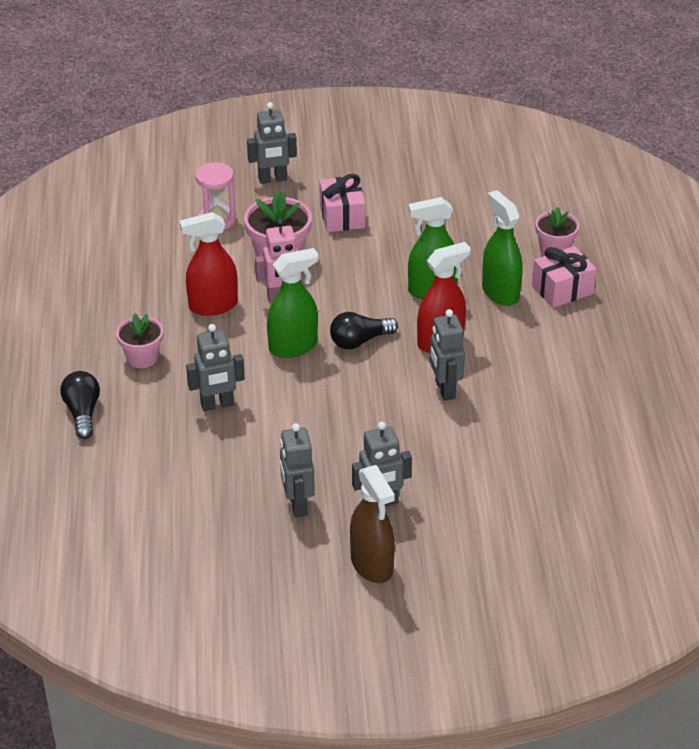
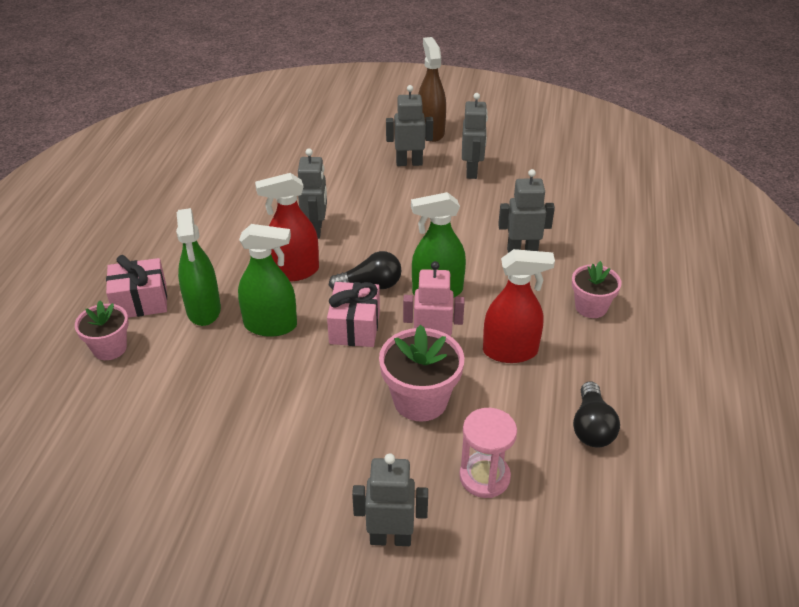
camera: 165 degrees left, 0 degrees up
black light bulb [60,371,100,439] -> black light bulb moved to [573,381,620,448]
pink gift [319,174,365,232] -> pink gift moved to [327,282,380,347]

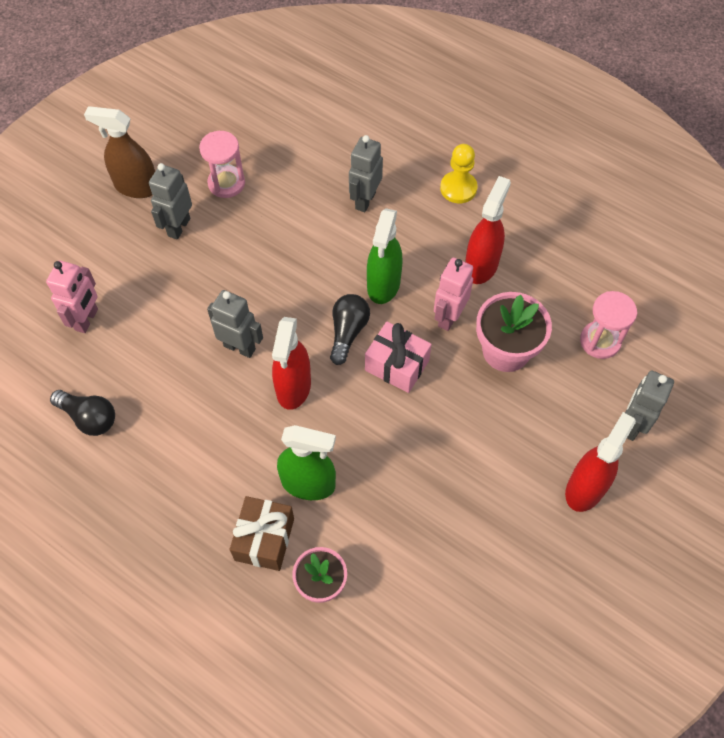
camera: 65 degrees left, 20 degrees up
pink gift [106,255,167,318] -> brown gift [230,496,294,571]
green spray bottle [238,224,297,337] -> none
grey robot [462,93,488,179] -> pink hourglass [199,131,245,198]
pink flower pot [572,261,621,318] -> yellow pawn [440,144,478,203]
black light bulb [573,381,620,448] -> black light bulb moved to [50,390,115,436]
none -> pink robot [46,260,98,333]
none -> red spray bottle [565,412,636,512]

